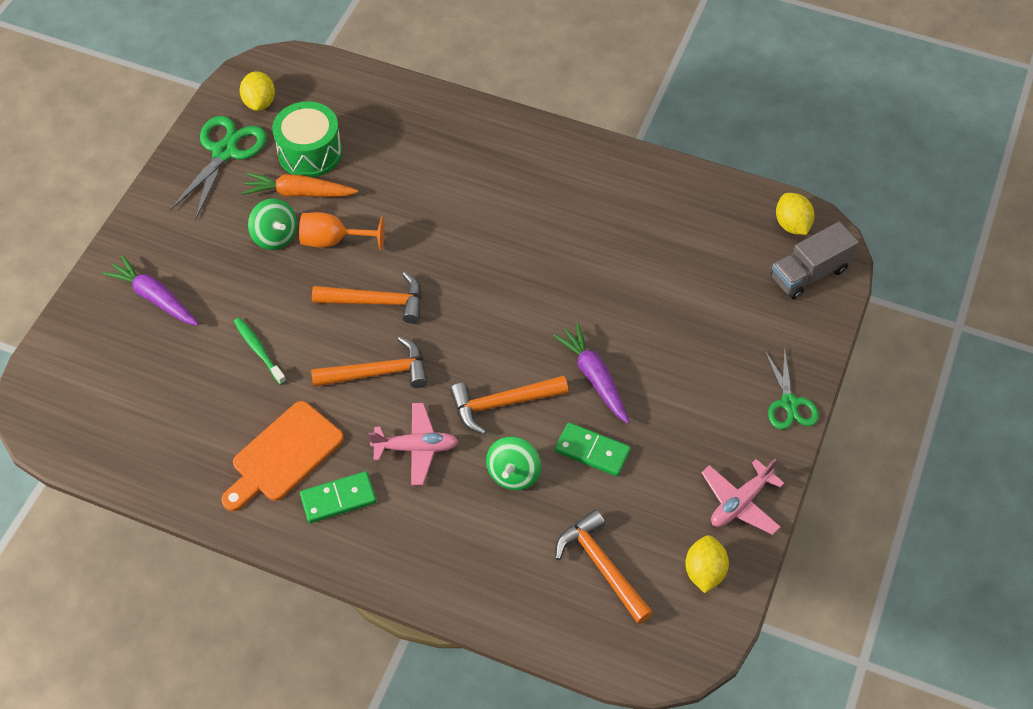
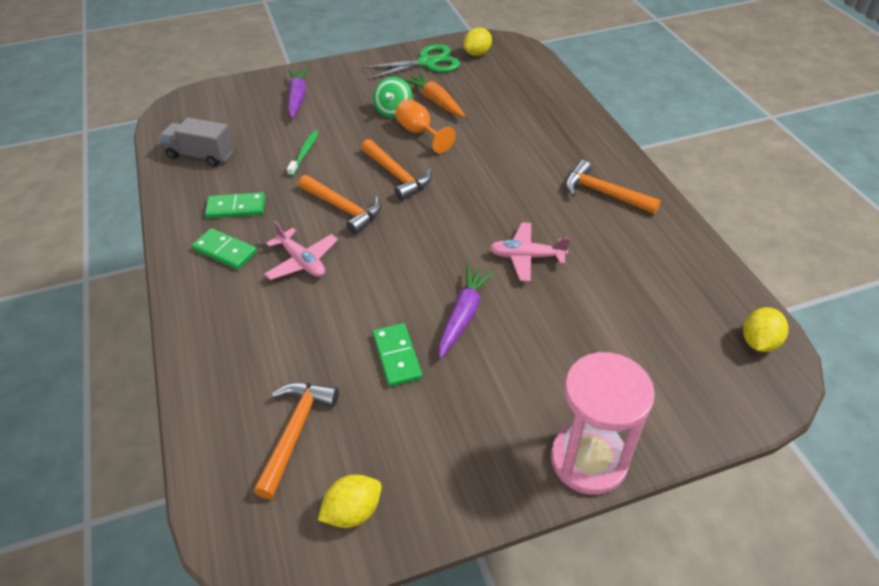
camera: 50 degrees right, 10 degrees down
orange cutting board [221,401,344,511] -> green domino [205,192,265,218]
green drum [272,101,342,177] -> none
orange hammer [450,376,568,435] -> orange hammer moved to [565,160,661,214]
green spinning top [486,437,541,490] -> none
pink plane [701,459,784,535] -> pink plane moved to [490,222,570,282]
green scissors [765,347,819,430] -> pink hourglass [551,352,655,495]
grey truck [771,222,859,299] -> grey truck moved to [159,117,234,167]

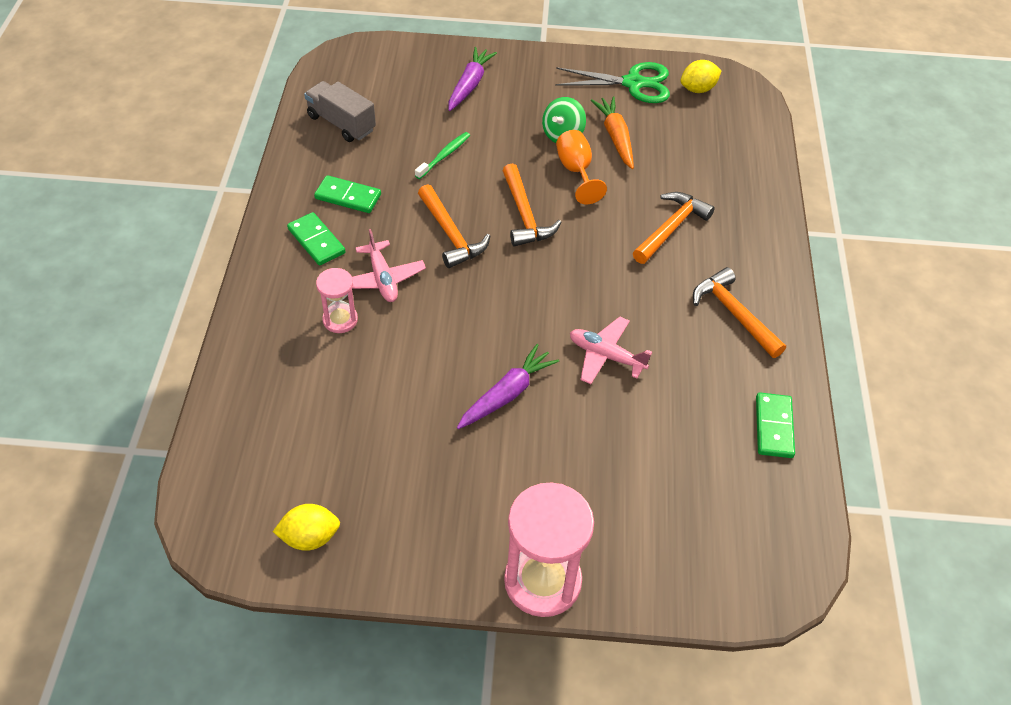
camera: 20 degrees right, 5 degrees up
orange hammer [253,383,339,499] -> orange hammer moved to [633,192,715,264]
green domino [373,323,422,387] -> green domino moved to [756,392,795,458]
yellow lemon [743,307,788,352] -> none
none -> pink hourglass [316,268,358,333]

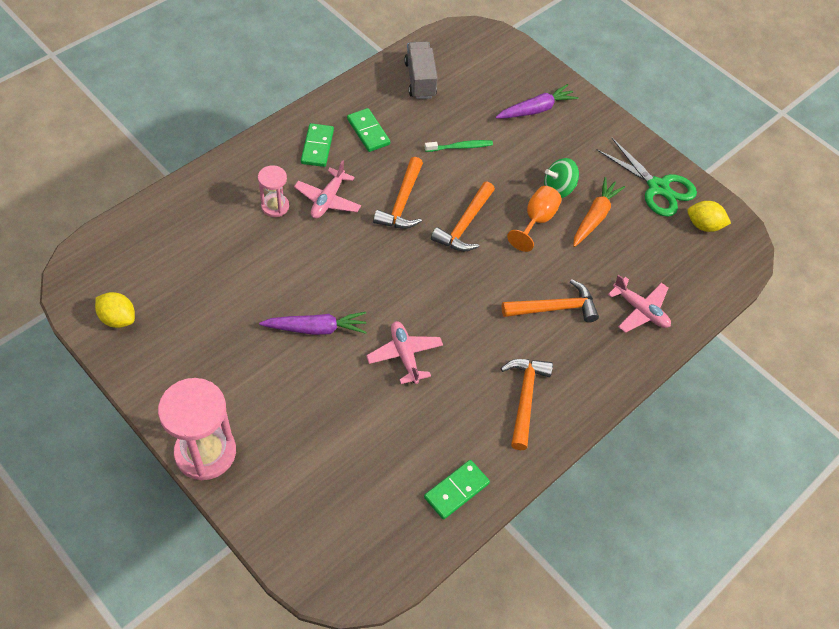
camera: 40 degrees right, 5 degrees up
none -> pink plane [608,274,671,333]

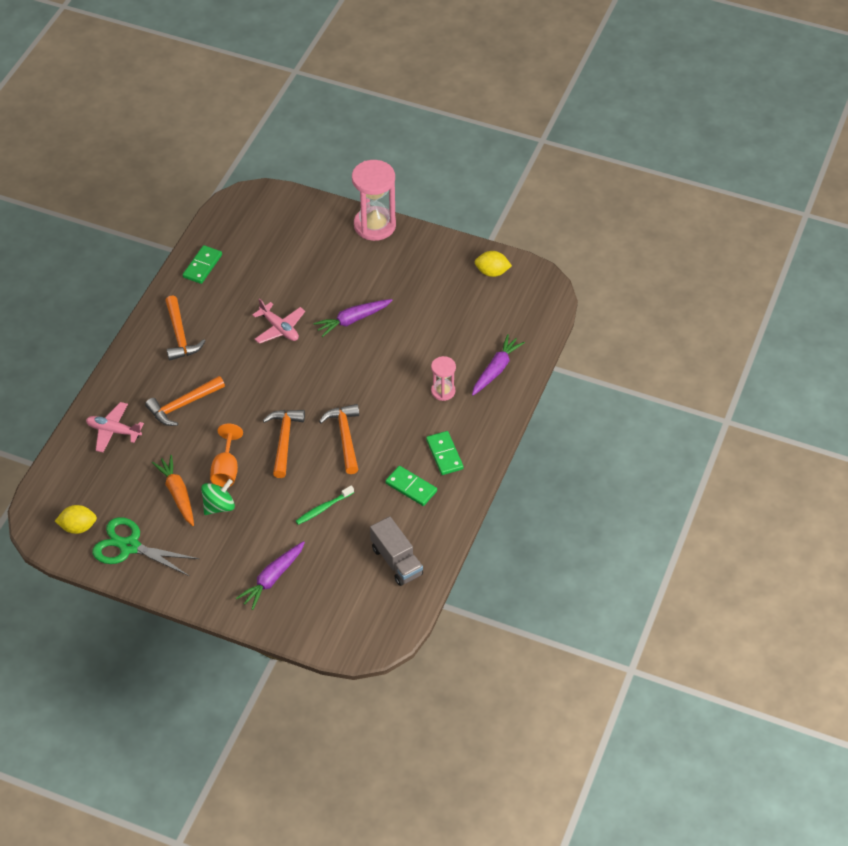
camera: 160 degrees right, 5 degrees down
pink plane [294,160,361,219] -> none
orange carrot [573,177,625,247] -> orange carrot turned 150 degrees clockwise [152,455,194,526]
none -> purple carrot [472,334,525,396]

